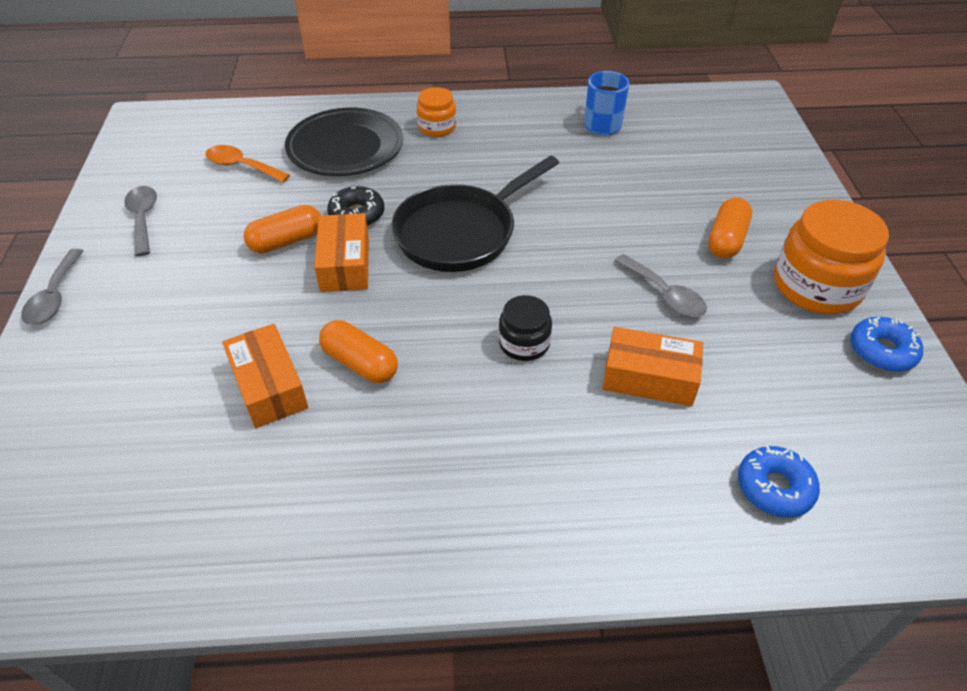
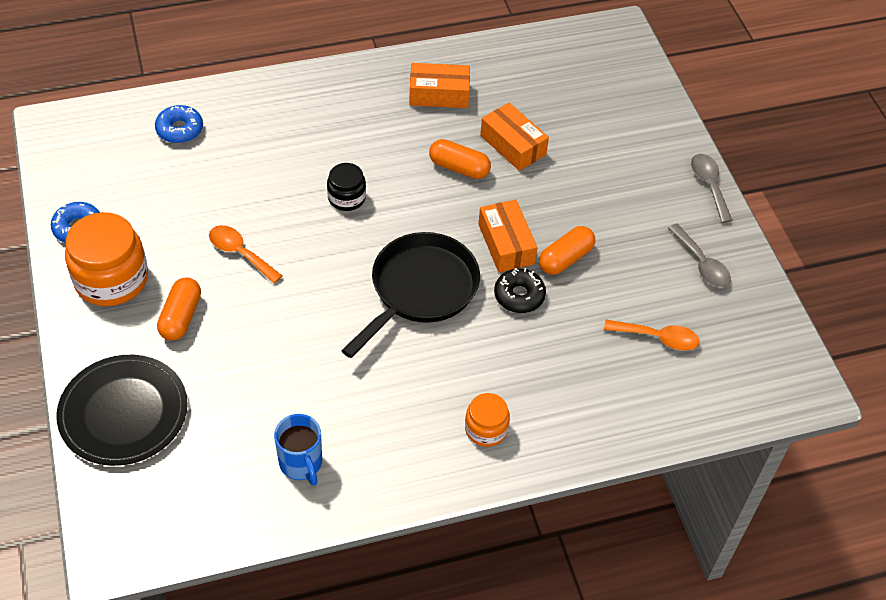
camera: 165 degrees right, 5 degrees up
black plate [285,108,403,176] -> black plate moved to [56,355,188,466]
orange box [602,327,703,406] -> orange box moved to [409,63,470,108]
grey spoon [614,254,707,317] -> orange spoon [209,225,282,284]

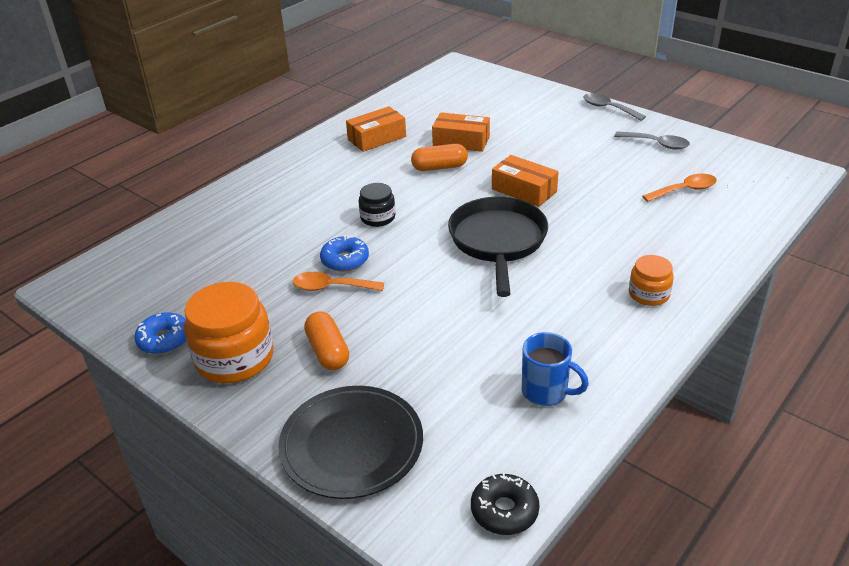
camera: 30 degrees left, 15 degrees down
blue donut [155,105,203,143] -> blue donut moved to [320,235,369,272]
black donut [494,268,546,313] -> black donut moved to [471,472,539,535]
orange capsule [539,226,595,275] -> none

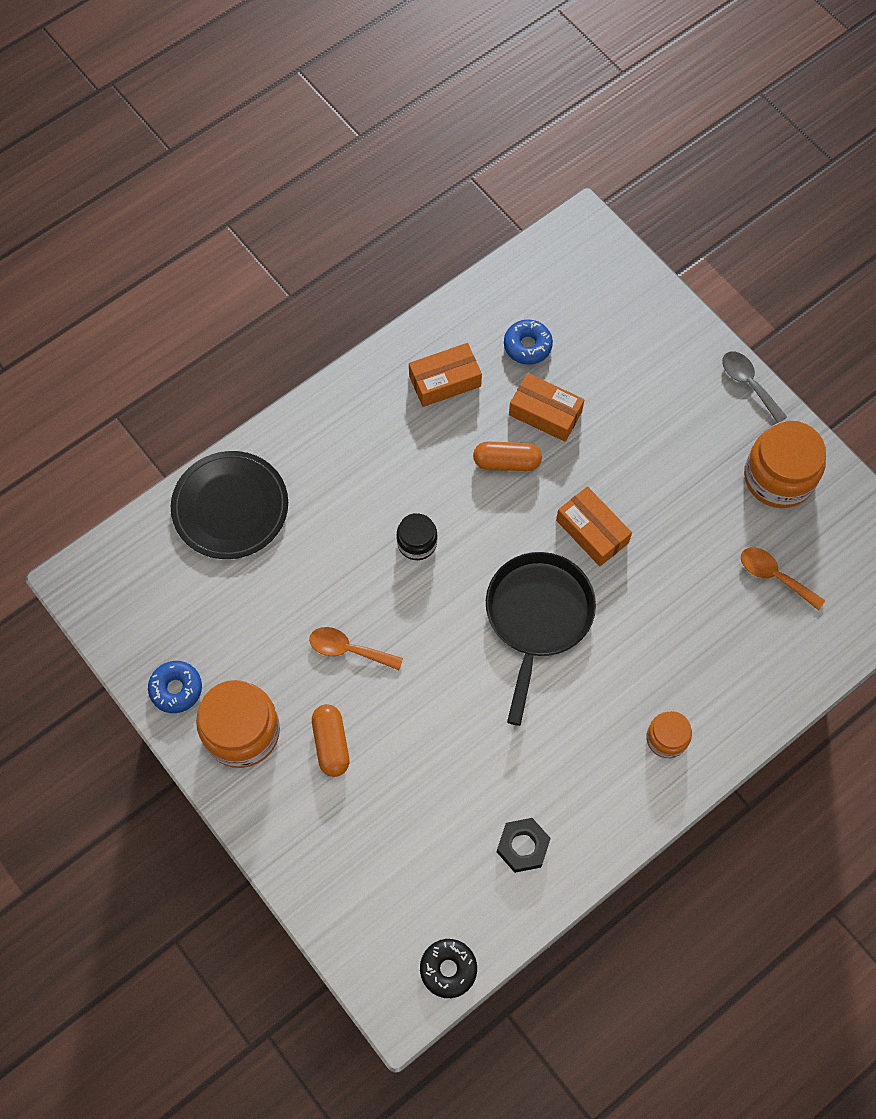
camera: 10 degrees right, 30 degrees up
black plate [278,386,423,499] -> black plate moved to [171,451,288,559]
blue donut [320,235,369,272] -> blue donut moved to [504,319,553,365]
blue mug [522,332,589,406] -> black nut [497,818,551,873]
grey spoon [614,132,690,150] -> orange jar [744,421,826,508]
orange spoon [642,174,717,202] -> orange spoon turned 135 degrees counterclockwise [741,547,825,610]

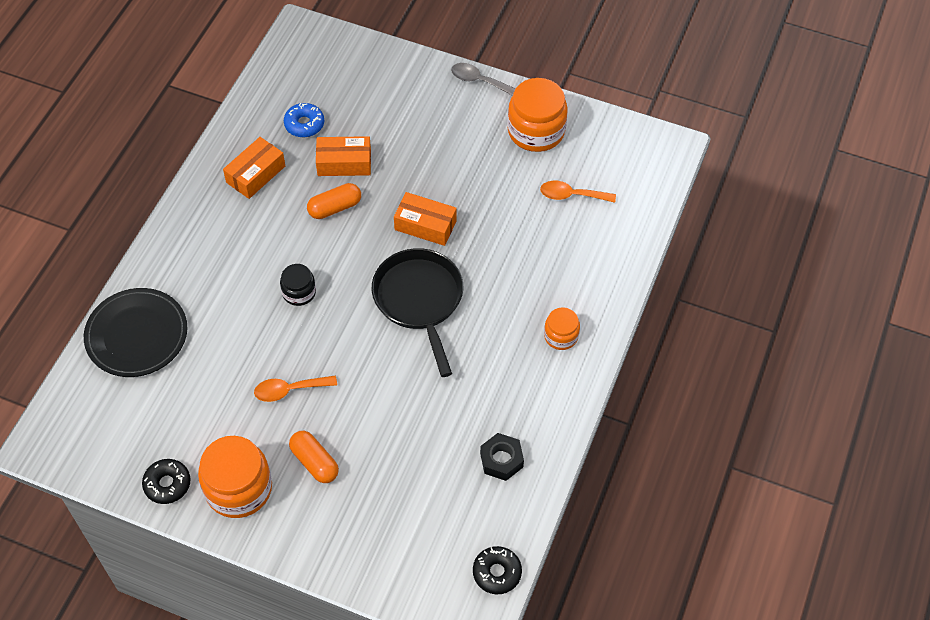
camera: 30 degrees left, 10 degrees down
blue donut [148,661,202,713] -> black donut [142,459,191,504]

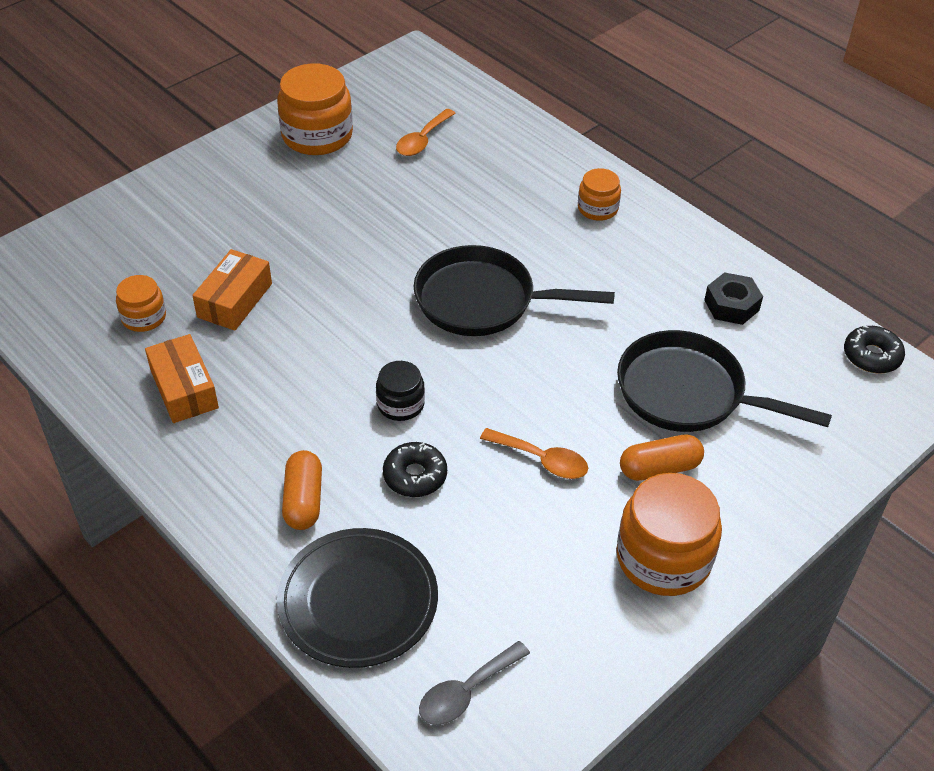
camera: 65 degrees left, 10 degrees down
black donut [142,459,191,504] -> black donut moved to [383,442,447,497]
orange spoon [254,376,337,402] -> orange spoon turned 75 degrees counterclockwise [480,428,588,479]
blue donut [284,103,324,137] -> orange jar [116,275,166,332]
orange capsule [307,183,361,219] -> orange capsule moved to [282,450,322,530]
orange box [394,192,457,246] -> none
grey spoon [451,63,516,96] -> grey spoon moved to [419,641,530,725]
none -> black pan [617,330,832,432]

